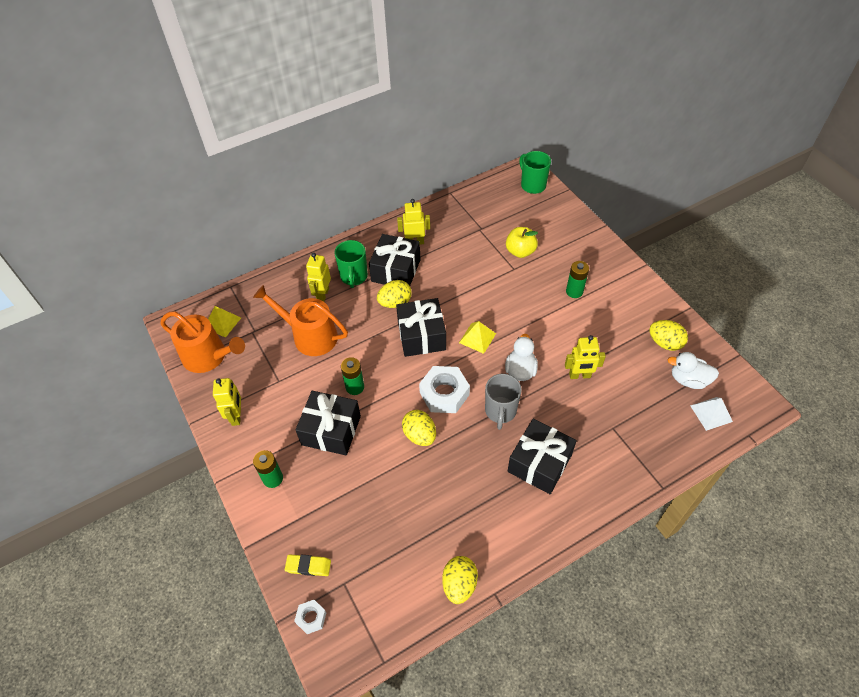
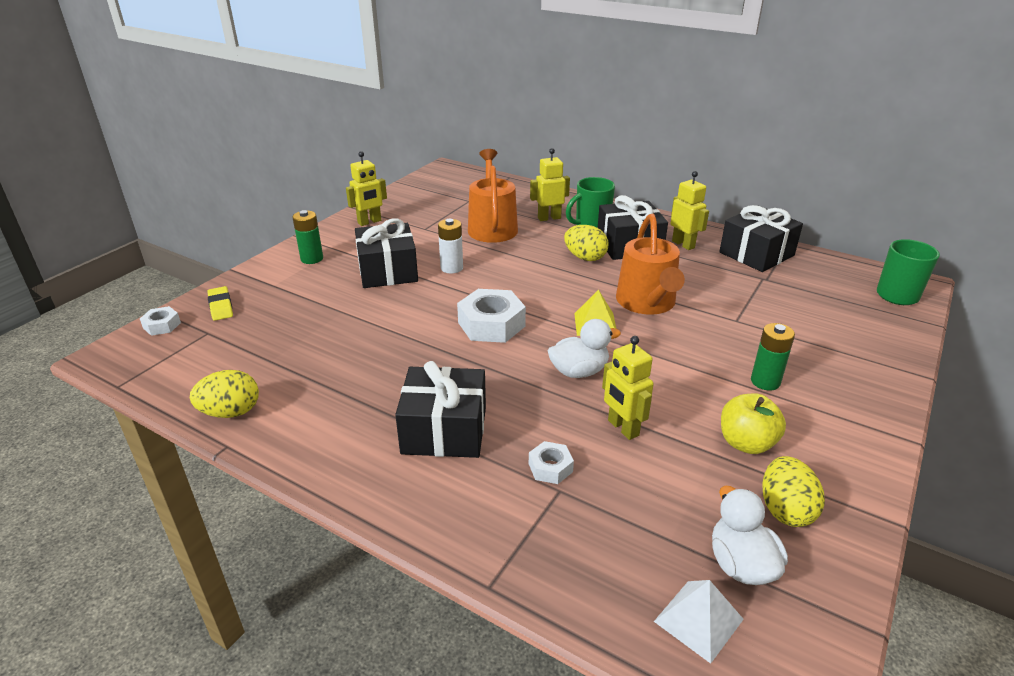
camera: 60 degrees right, 20 degrees down
orange watering can [160,311,245,373] -> orange watering can moved to [616,214,685,315]
yellow pyramid [208,306,241,338] -> none
green battery [341,357,364,395] -> white battery [438,219,463,274]
black gift [396,298,446,357] -> black gift moved to [719,205,803,272]
yellow egg [402,410,436,446] -> none
grey mug [485,374,522,430] -> none
yellow apple [506,227,538,258] -> yellow apple moved to [721,393,786,454]
none -> white nut [529,441,574,484]

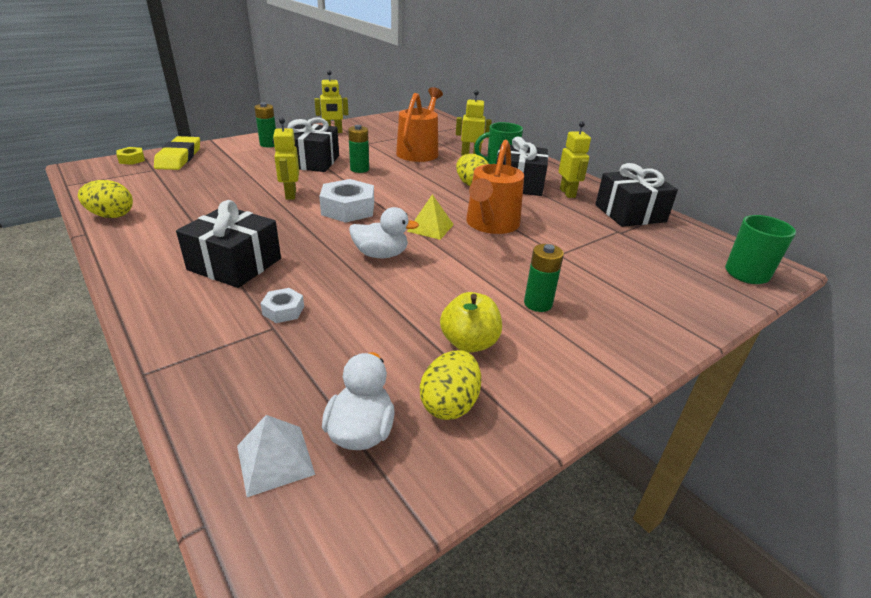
camera: 20 degrees right, 0 degrees up
white nut [140,306,181,336] -> yellow nut [116,147,145,165]
yellow eraser [207,286,233,321] -> yellow eraser [154,136,200,170], size x1.71
white battery [438,219,463,274] -> green battery [348,125,369,173]
yellow robot [602,336,654,440] -> yellow robot moved to [273,118,299,200]

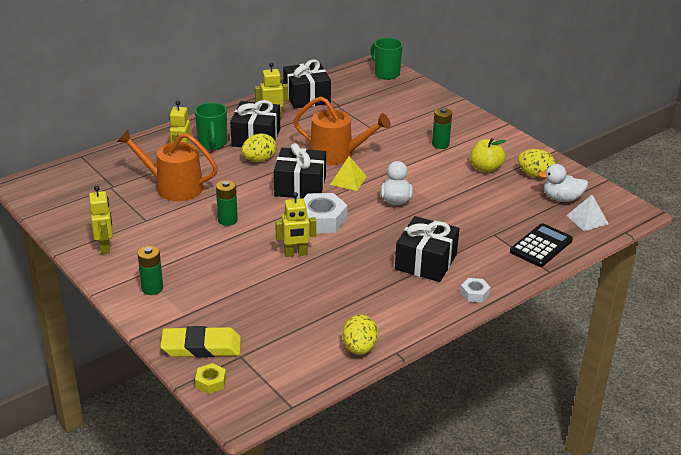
camera: 90 degrees left, 0 degrees up
white nut [260,288,304,323] -> white nut moved to [460,278,491,303]
black gift [288,117,339,172] -> black gift moved to [274,143,326,198]
none -> black calculator [510,223,573,267]

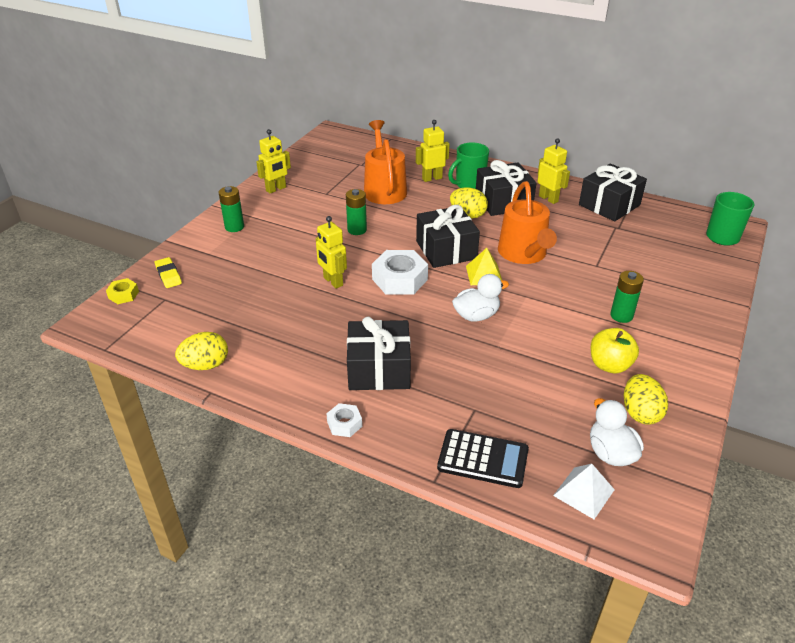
camera: 65 degrees right, 5 degrees up
yellow eraser [160,326,241,358] -> yellow eraser [155,257,182,288], size x0.59

